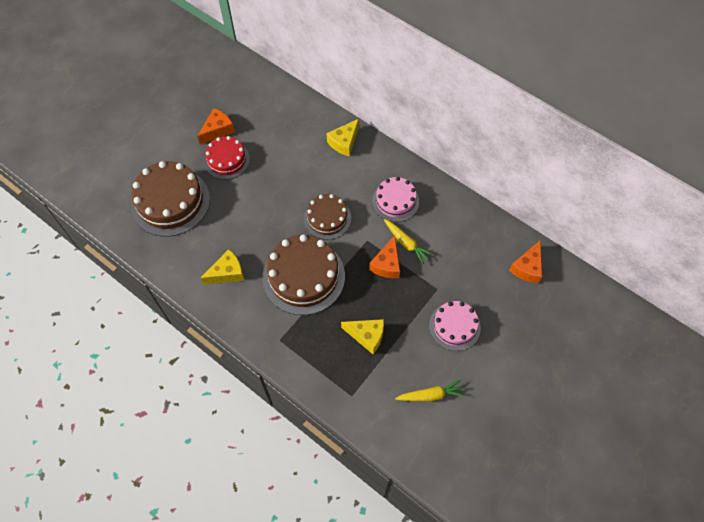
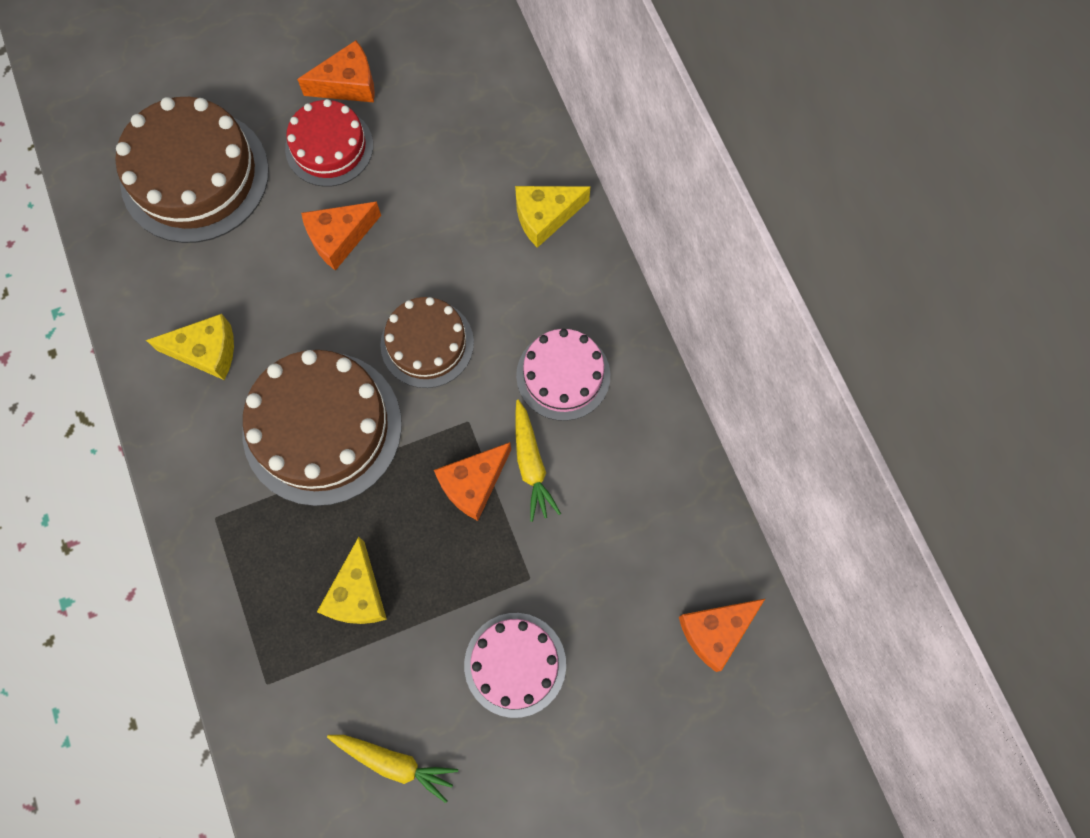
camera: 30 degrees right, 10 degrees up
yellow cheese [341,319,384,354] -> yellow cheese turned 45 degrees clockwise [317,537,387,624]
none -> orange cheese [301,202,381,271]

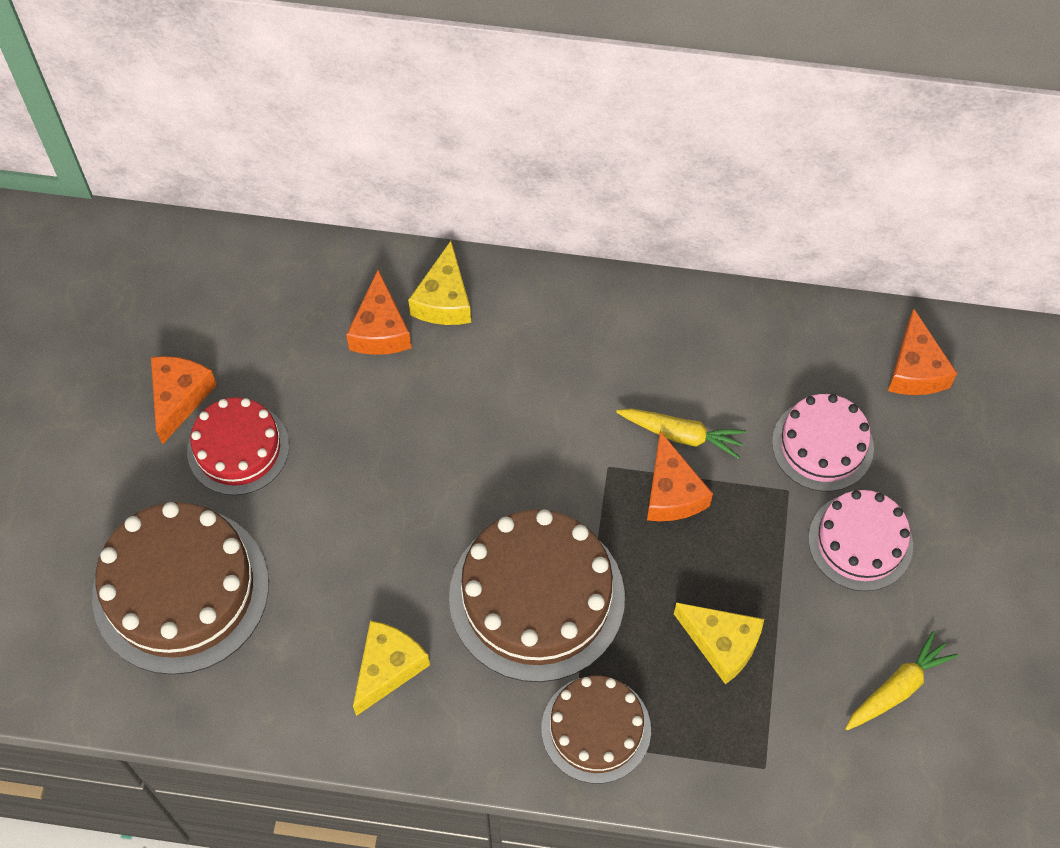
camera: 60 degrees left, 10 degrees down
orange cheese [301,202,381,271] -> orange cheese moved to [346,270,411,355]
brown cake [380,297,474,388] -> brown cake moved to [541,675,651,784]
pink cake [516,329,610,421] -> pink cake moved to [772,394,874,492]

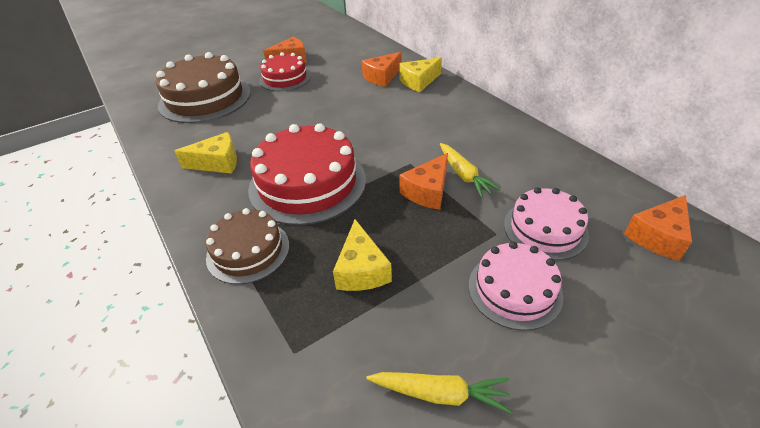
camera: 50 degrees right, 20 degrees down
brown cake [449,510,625,682] -> red cake [248,123,366,225]

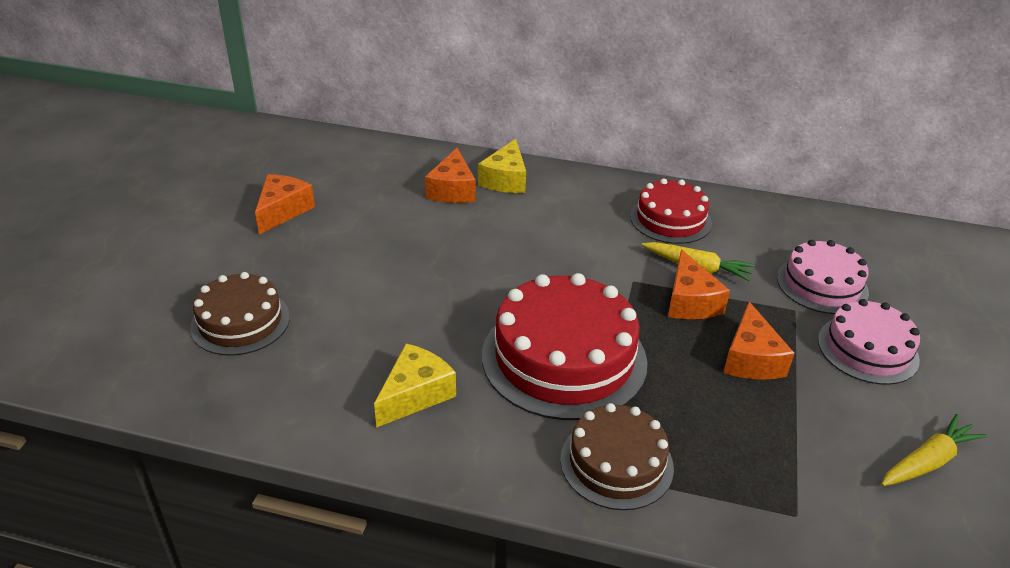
camera: 45 degrees left, 5 degrees down
brown cake [156,52,251,123] -> brown cake [190,272,290,355], size x0.60
red cake [259,52,311,91] -> red cake moved to [630,178,712,244]
yellow cheese [333,219,392,291] -> none
orange cheese [624,195,692,261] -> orange cheese moved to [723,302,795,380]

